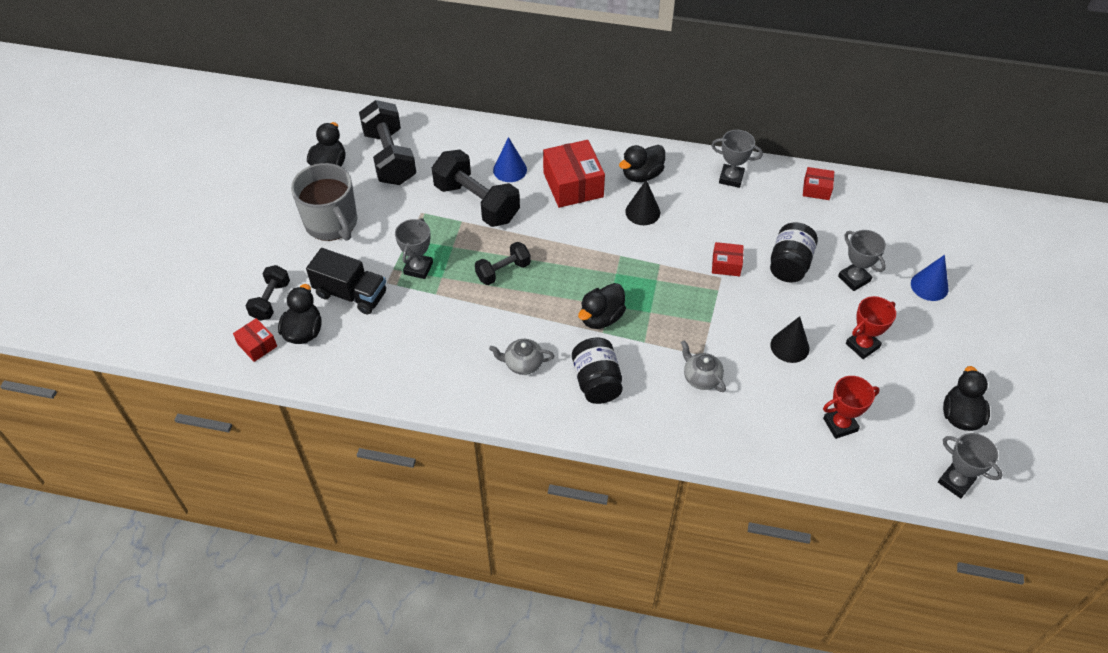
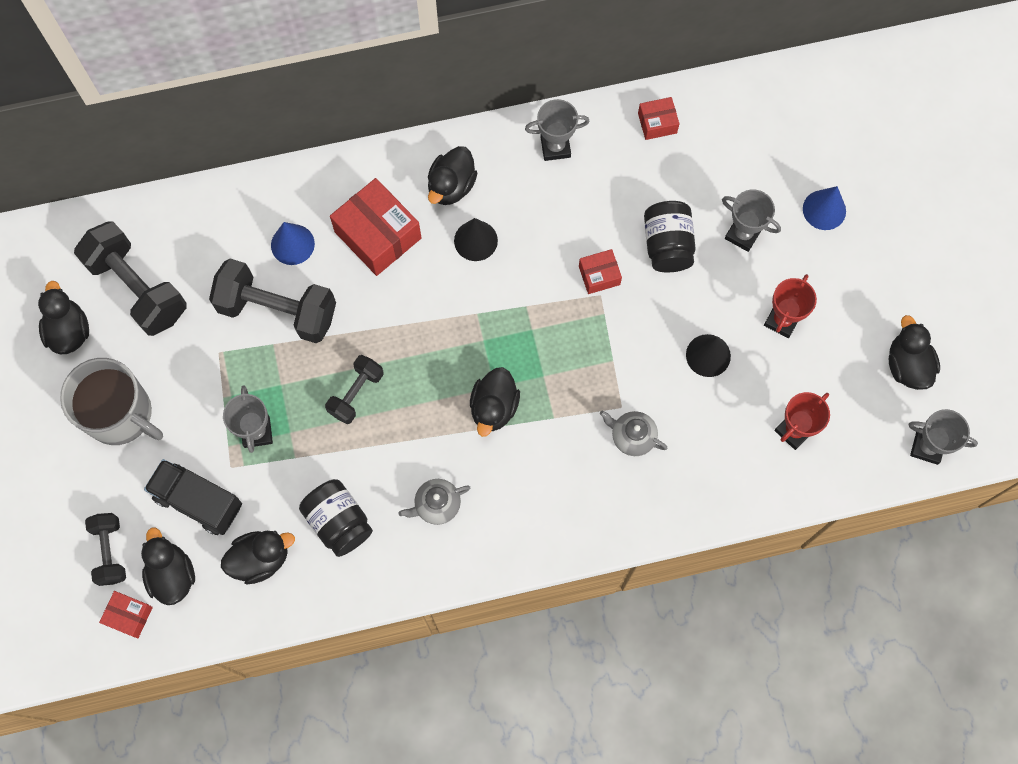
camera: 25 degrees left, 20 degrees up
black truck [306,248,386,314] -> black truck turned 150 degrees counterclockwise [144,459,242,535]
black jar [572,338,623,404] -> black jar moved to [299,479,373,557]
none -> black duck [221,531,295,584]

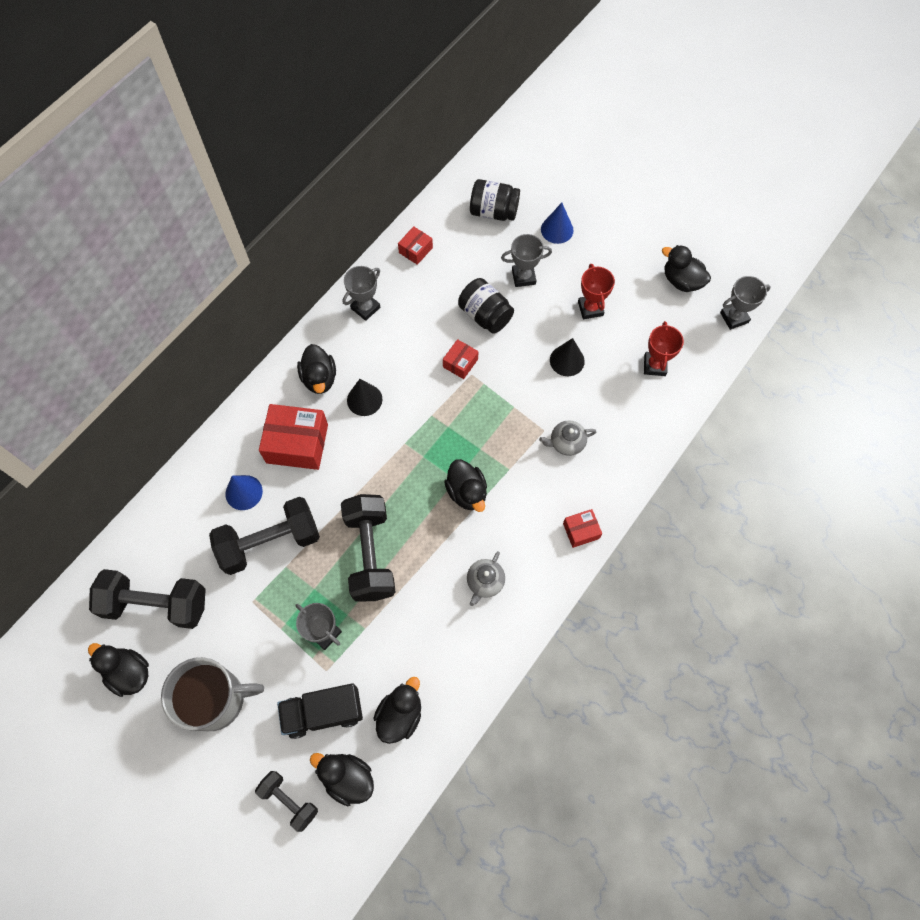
camera: 40 degrees left, 5 degrees down
red box [99,591,153,639] -> red box moved to [563,509,602,548]
black jar [299,479,373,557] -> black jar moved to [470,179,520,221]
black dumbbell [325,355,384,424] -> black dumbbell [341,494,396,602], size x1.78

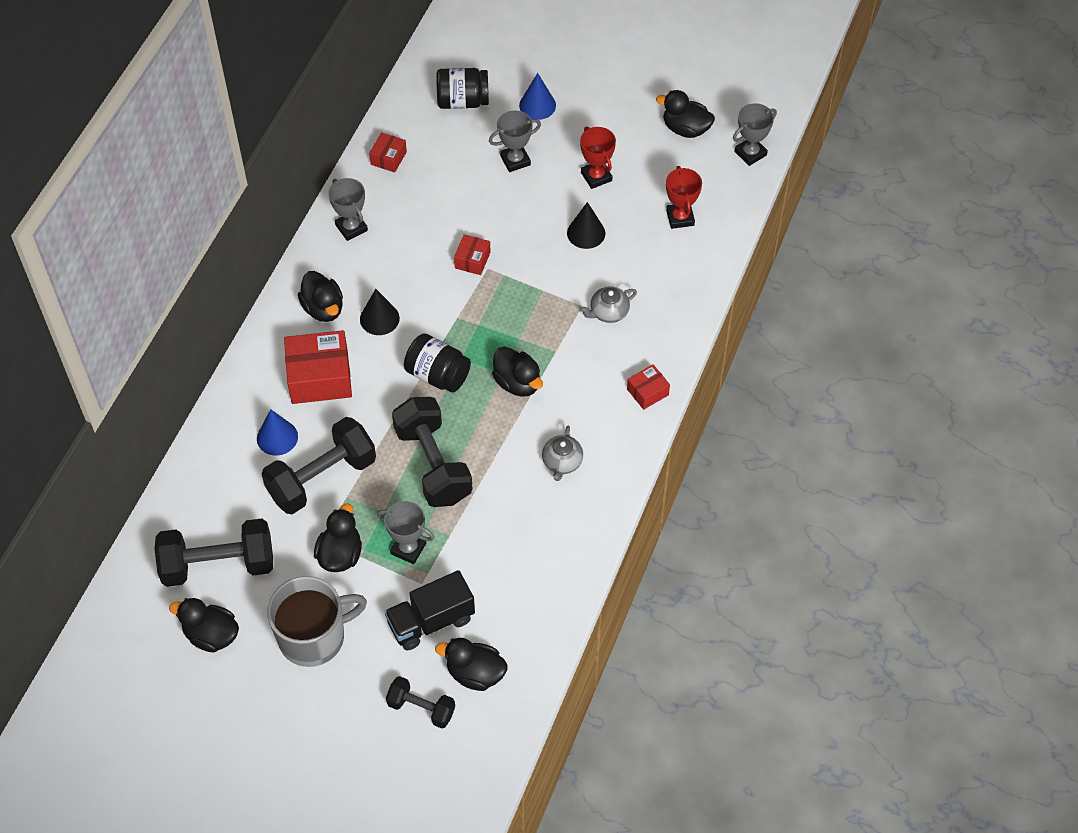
camera: 15 degrees left, 10 degrees down
grey trophy [343,266,380,321] -> grey trophy turned 60 degrees counterclockwise [328,178,368,241]
black duck [373,677,421,744] -> black duck moved to [314,503,362,572]
black jar [458,278,514,334] -> black jar moved to [404,334,471,393]

